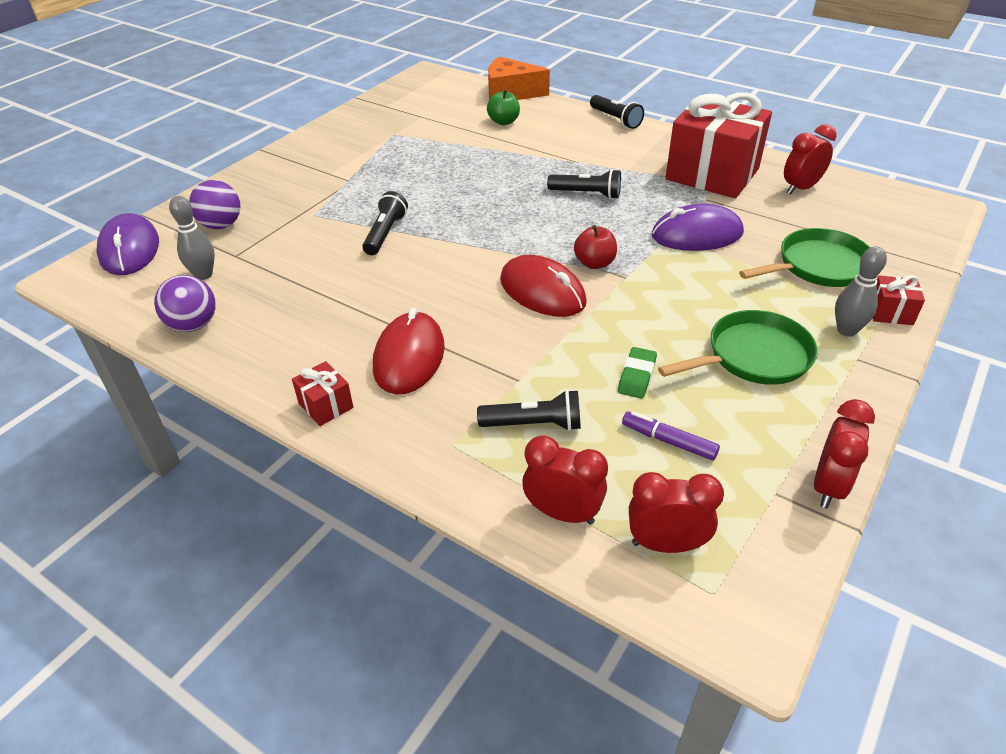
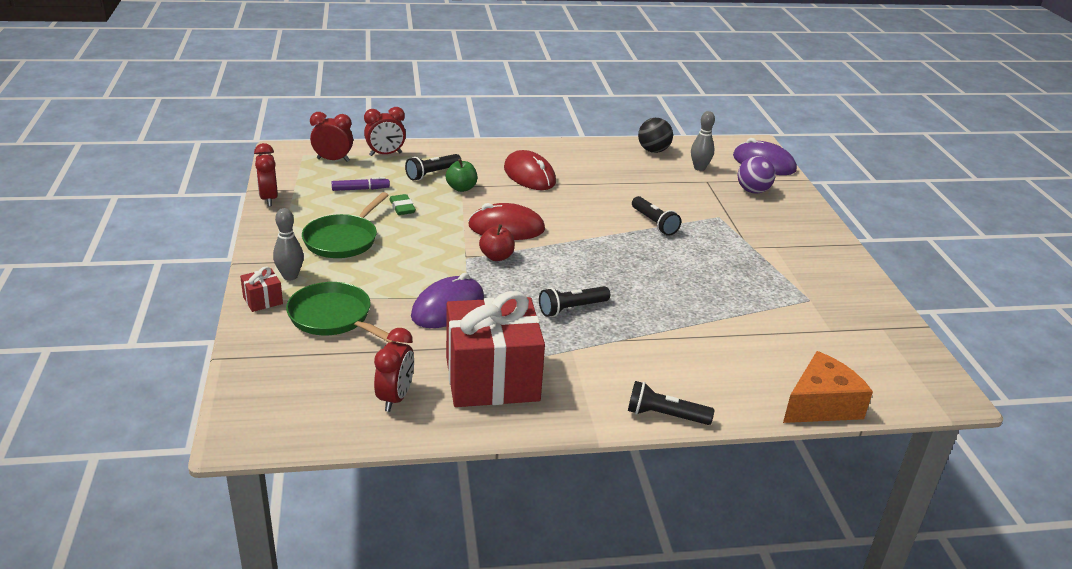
camera: 135 degrees right, 10 degrees down
purple ball [154,275,216,332] -> black ball [638,118,673,153]
red gift [292,361,353,426] -> none
green apple [487,89,520,125] -> green apple moved to [446,159,477,192]
red clock [629,472,724,553] -> red clock turned 135 degrees counterclockwise [310,112,353,162]
green pan [739,228,870,287] -> green pan turned 105 degrees clockwise [286,282,397,342]

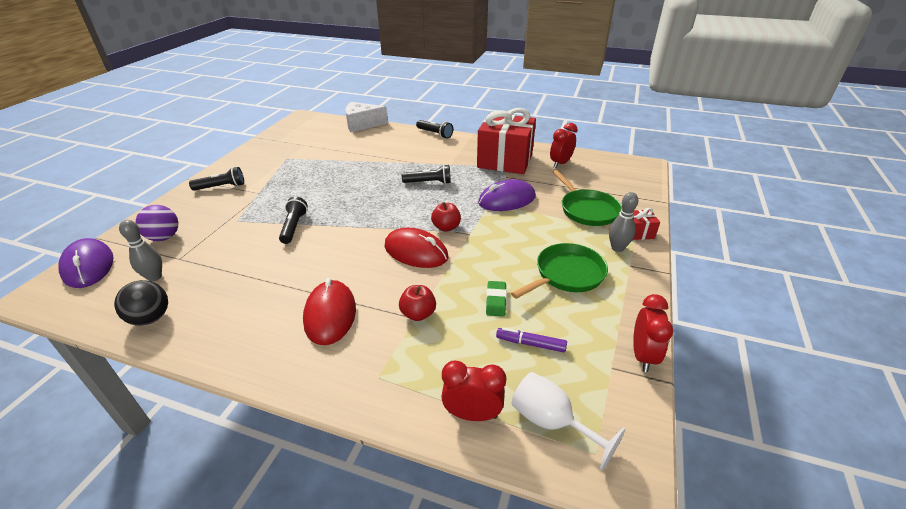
camera: 150 degrees left, 5 degrees up
red clock [310,112,353,162] -> white goblet [512,372,625,471]
black flashlight [405,154,462,181] -> black flashlight moved to [189,167,244,191]
green apple [446,159,477,192] -> red apple [399,285,436,321]
orange cheese [783,351,873,423] -> white cheese [345,102,388,132]

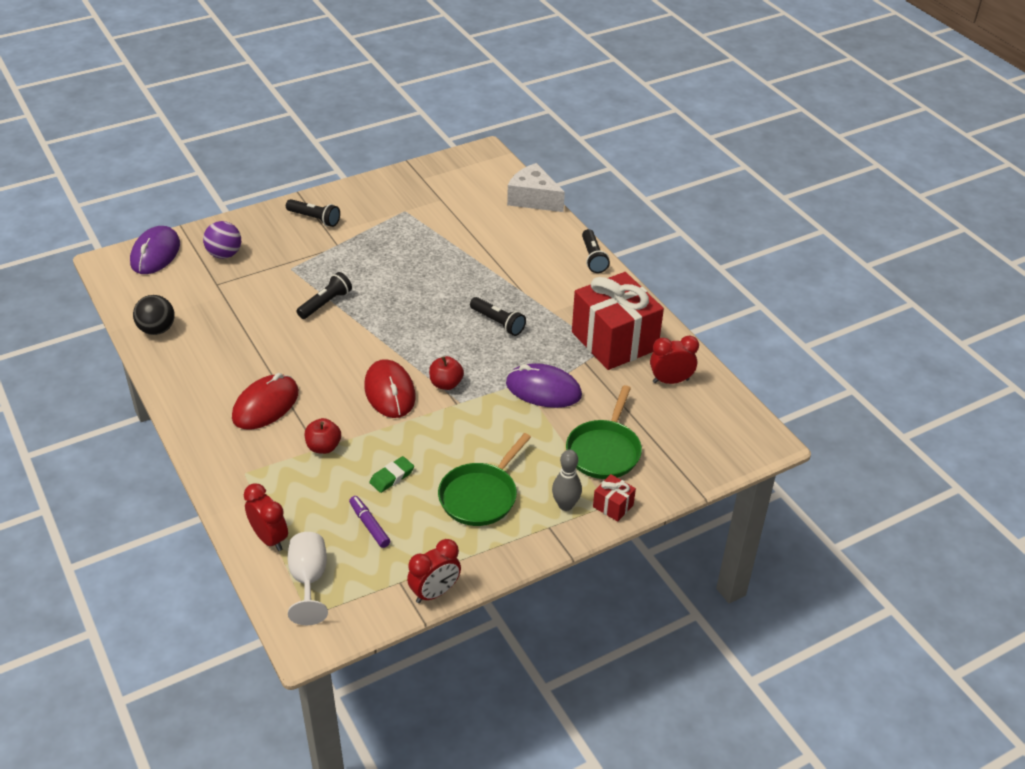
camera: 40 degrees right, 5 degrees up
grey bowling pin [119,220,162,281] -> none
green pan [511,243,608,299] -> green pan turned 120 degrees clockwise [438,433,531,526]

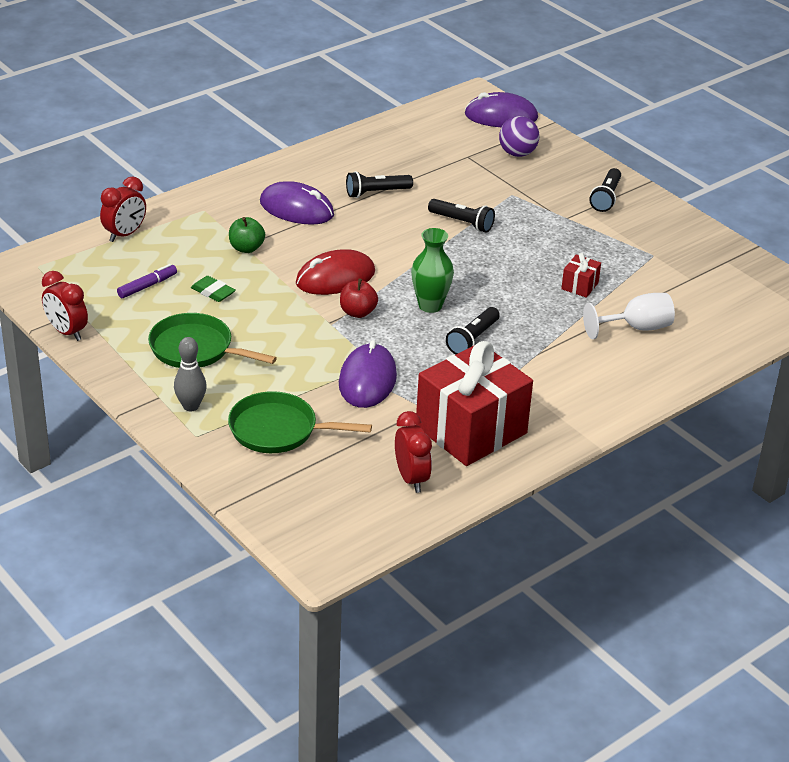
camera: 80 degrees right, 5 degrees down
black ball [133,295,175,335] -> none
red mouse [232,373,299,430] -> purple mouse [260,181,334,225]
white goblet [288,532,328,625] -> white goblet moved to [583,293,675,339]
red apple [305,418,341,454] -> green apple [229,217,265,253]
white cheese [507,163,565,212] -> none
black flashlight [582,229,610,273] -> black flashlight moved to [346,171,413,198]
red gift [593,474,636,522] -> red gift moved to [561,253,601,298]
none -> green vase [411,228,454,313]

